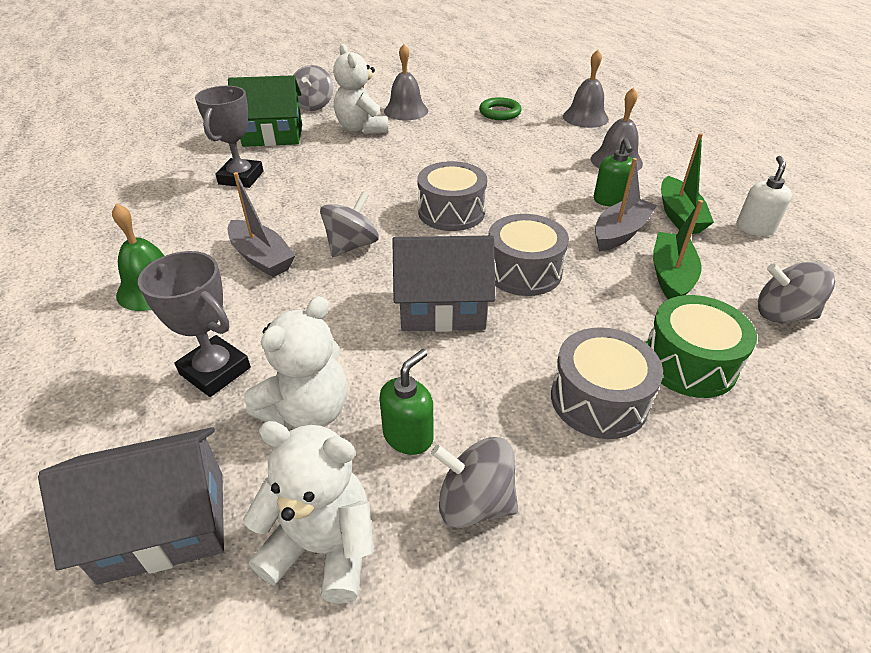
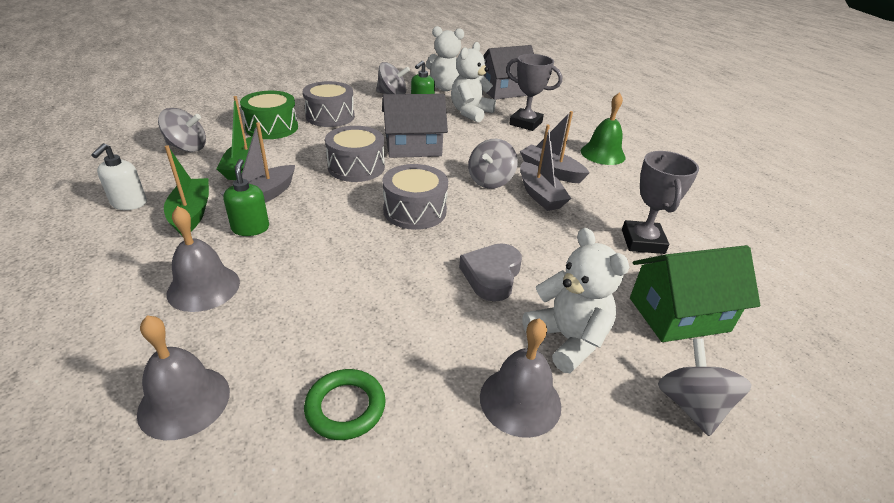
camera: 170 degrees right, 5 degrees down
none -> grey heart [459,243,522,302]
none -> grey boat [520,125,571,211]

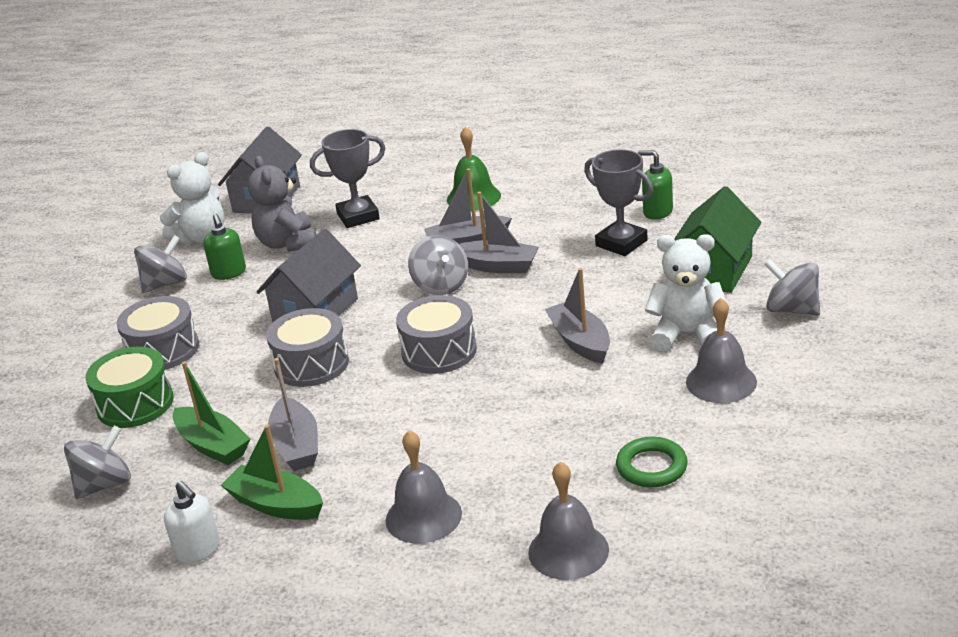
camera: 45 degrees left, 5 degrees down
green soap dispenser [224,159,269,236] -> green soap dispenser moved to [638,150,673,220]
white teddy bear [451,42,496,122] -> grey teddy bear [248,156,316,251]
grey heart [459,243,522,302] -> grey boat [545,268,610,364]

